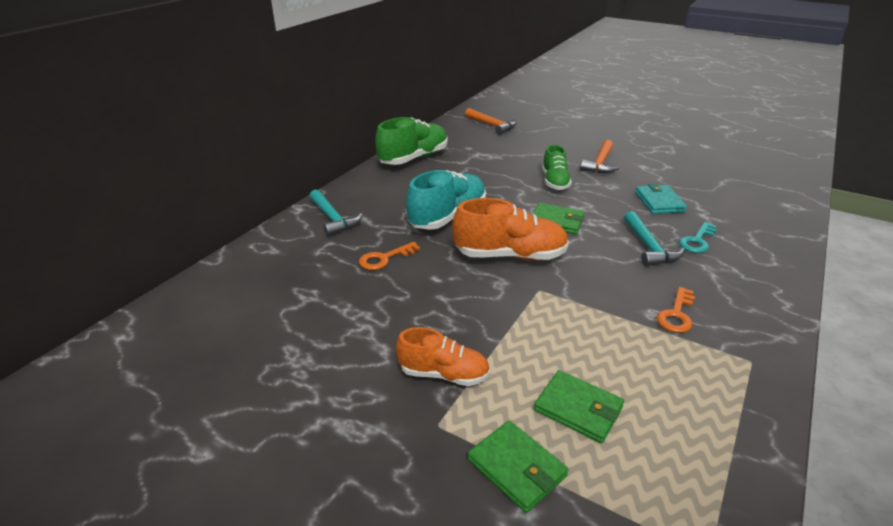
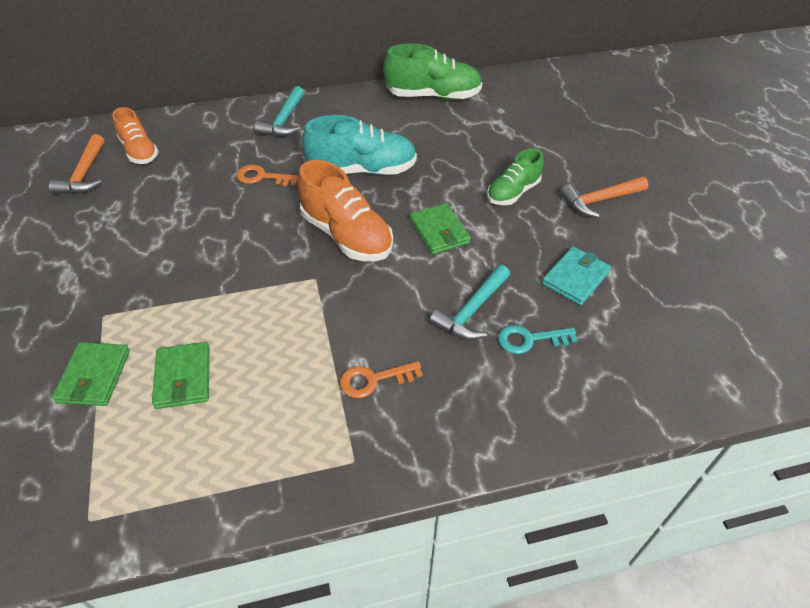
camera: 45 degrees right, 15 degrees up
orange shoe [396,327,490,386] -> orange shoe moved to [113,107,159,164]
orange hammer [465,108,516,135] -> orange hammer moved to [49,134,105,194]

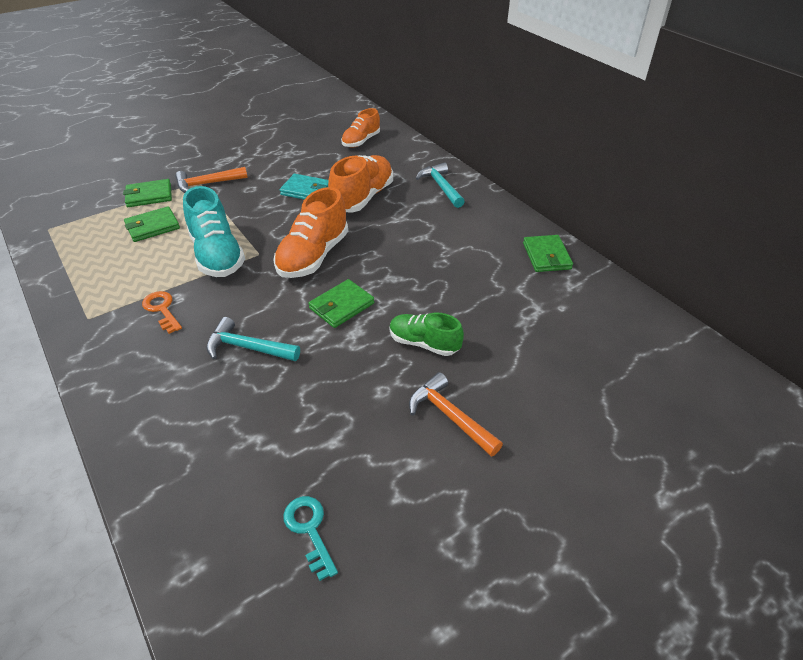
camera: 70 degrees right, 5 degrees down
orange hammer [49,134,105,194] -> orange hammer moved to [175,167,248,193]
orange key [237,165,298,186] -> orange shoe [328,155,393,212]
turquoise hammer [255,86,304,137] -> turquoise hammer turned 75 degrees clockwise [416,162,465,208]
turquoise shoe [302,115,417,175] -> turquoise shoe moved to [183,186,245,277]
green shoe [383,43,482,100] -> green wallet [523,235,573,272]
turquoise key [498,325,577,354] -> turquoise key moved to [283,496,338,581]
turquoise wallet [542,247,611,305] -> turquoise wallet moved to [280,174,329,199]

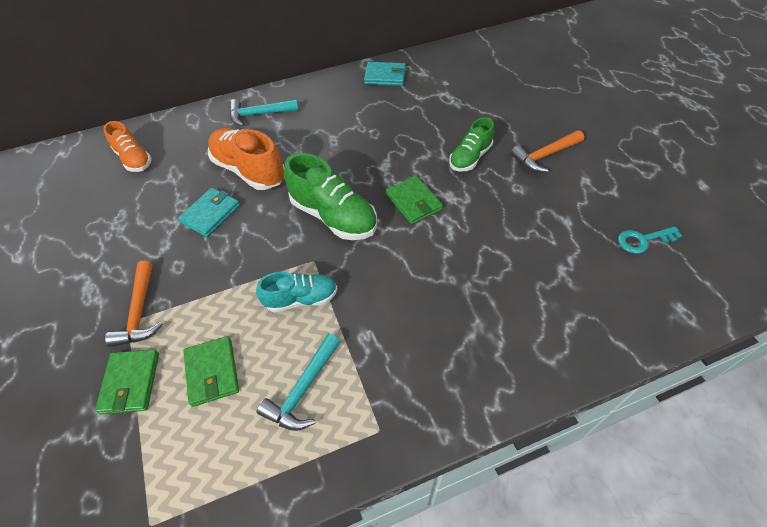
camera: 75 degrees left, 10 degrees up
orange key [142,291,182,334] -> none
turquoise shoe [183,186,245,277] -> turquoise shoe [256,272,338,312], size x0.63
turquoise hammer [206,317,300,361] -> turquoise hammer moved to [257,334,341,431]
orange shoe [273,187,348,278] -> green shoe [284,153,377,240]
green wallet [523,235,573,272] -> turquoise wallet [364,62,406,86]

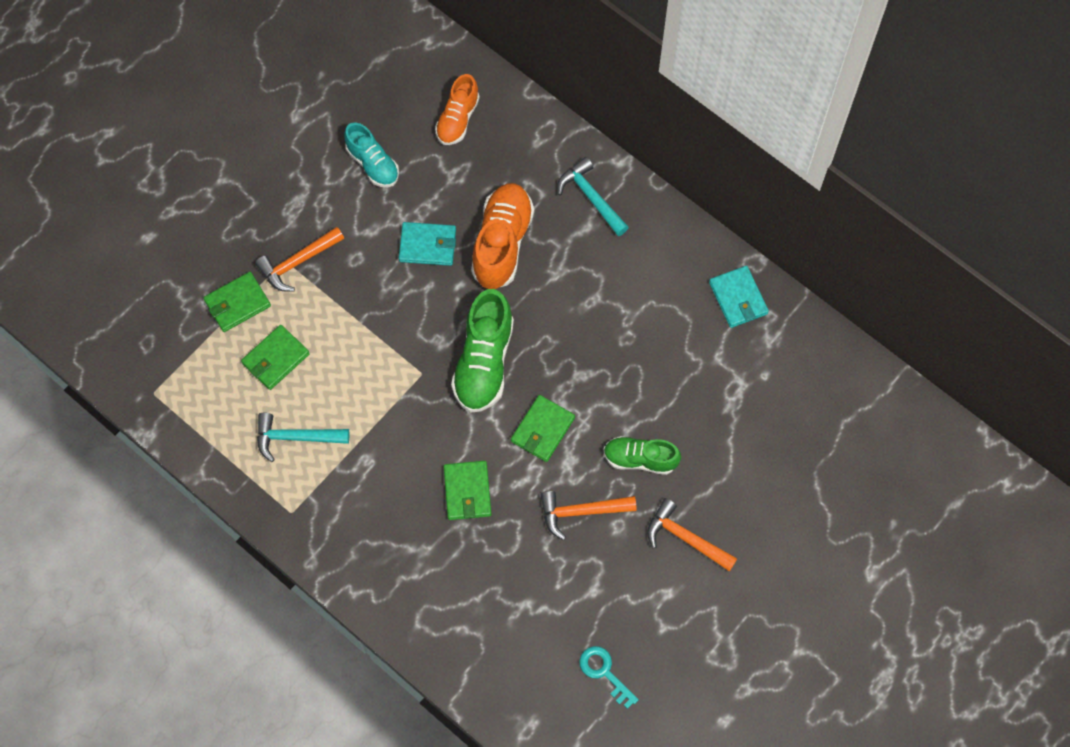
camera: 60 degrees right, 15 degrees up
turquoise shoe [256,272,338,312] -> turquoise shoe moved to [344,123,399,187]
none -> green wallet [444,461,491,520]
none -> orange hammer [541,491,637,540]

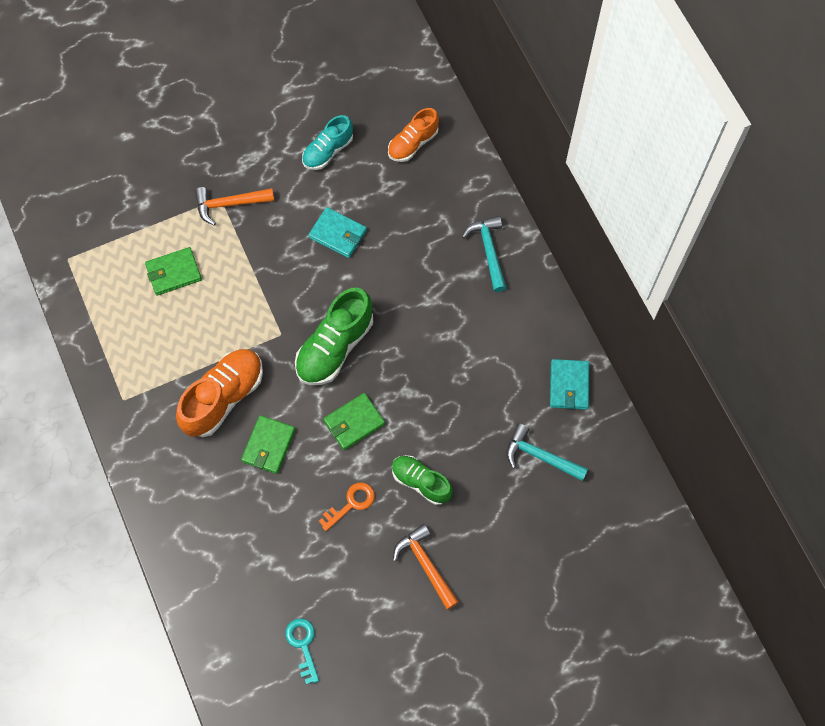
camera: 25 degrees right, 0 degrees up
green wallet [203,272,271,332] -> none
turquoise hammer [257,413,349,462] -> turquoise hammer moved to [506,423,588,481]
turquoise shoe [344,123,399,187] -> turquoise shoe turned 60 degrees clockwise [302,115,353,170]
orange shoe [471,183,534,289] -> orange shoe moved to [176,349,263,437]
orange hammer [541,491,637,540] -> orange key [319,482,375,531]

